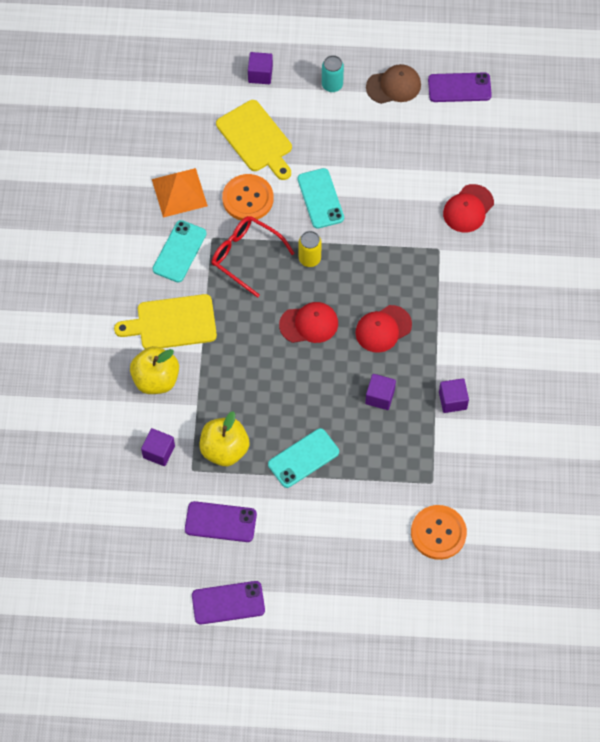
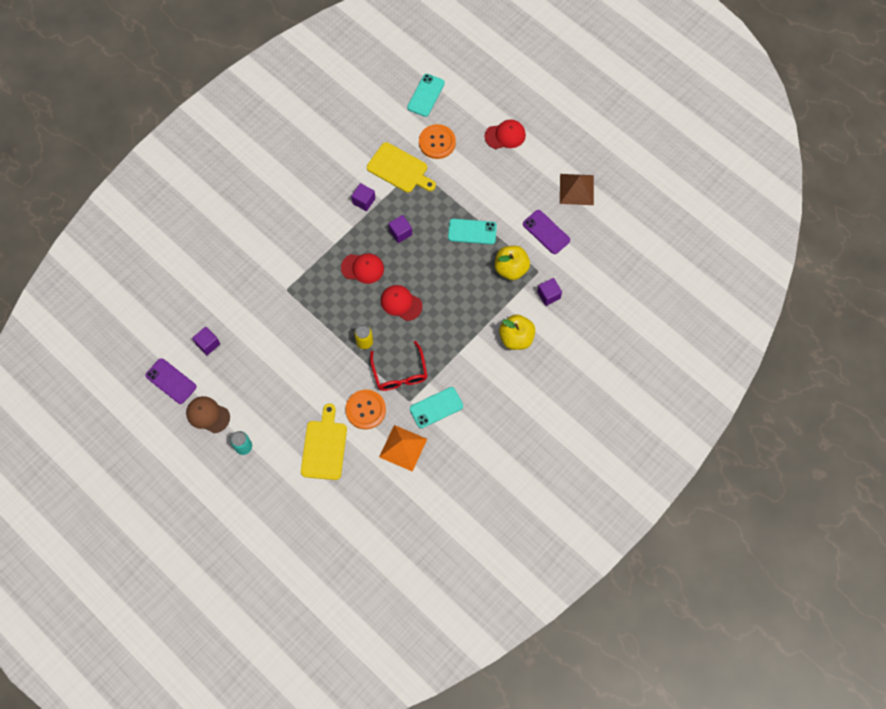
camera: 140 degrees left, 5 degrees up
yellow cutting board [114,294,217,349] -> yellow cutting board moved to [367,142,436,193]
purple phone [192,581,265,625] -> brown pyramid [560,174,594,205]
purple cube [248,52,273,84] -> purple cube moved to [192,327,220,355]
turquoise phone [298,168,344,229] -> turquoise phone moved to [407,74,445,117]
red cap [443,184,494,232] -> red cap moved to [485,120,526,149]

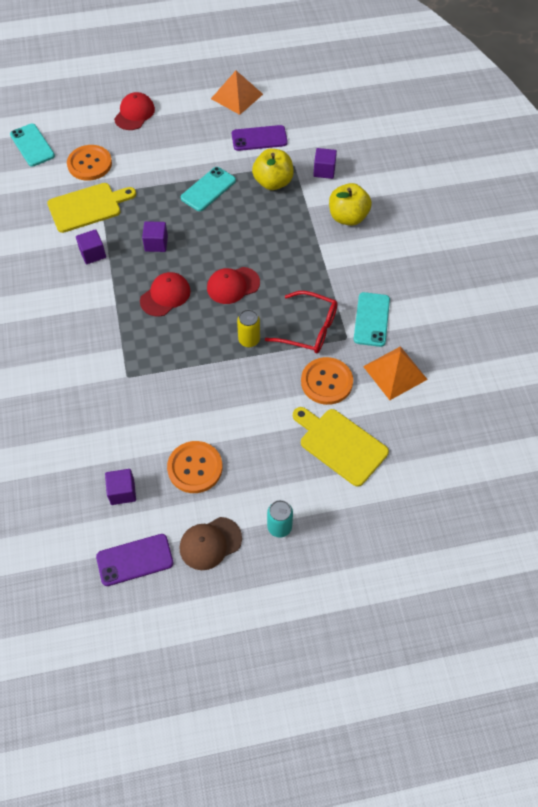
camera: 55 degrees left, 10 degrees down
brown pyramid [560,174,594,205] -> orange pyramid [211,71,263,115]
none -> orange button [167,441,222,493]

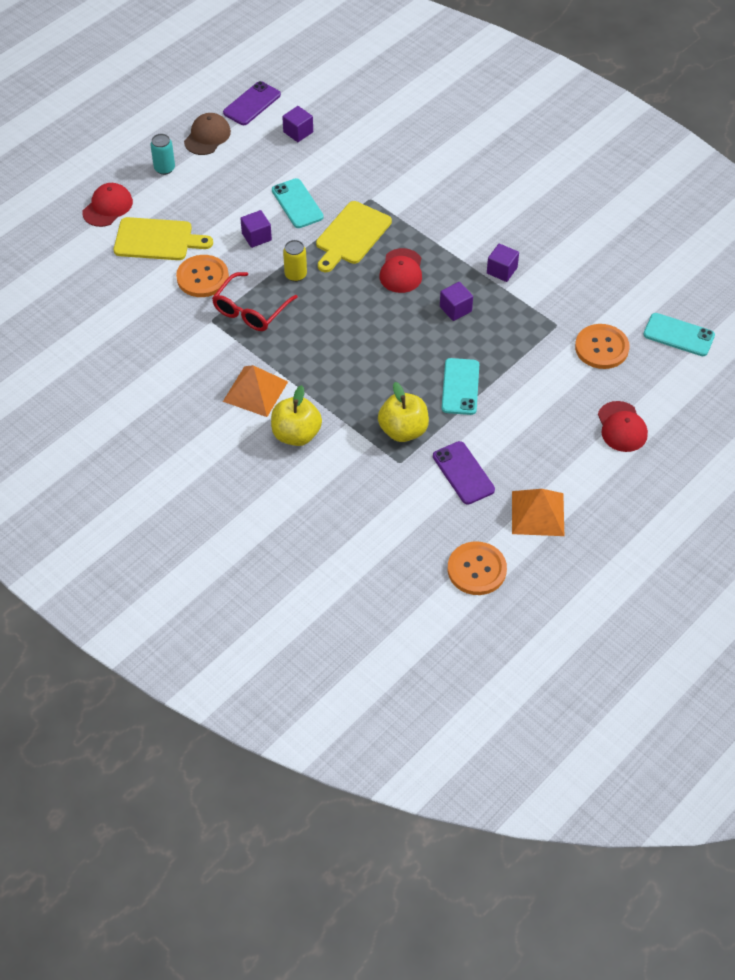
camera: 145 degrees right, 5 degrees down
yellow cutting board [47,183,136,233] -> yellow cutting board moved to [316,201,392,272]
orange button [167,441,222,493] -> orange button moved to [448,541,507,595]
red cap [207,267,260,304] -> red cap moved to [82,183,133,227]
purple phone [232,125,288,151] -> purple phone turned 75 degrees counterclockwise [433,441,495,505]
red glasses [265,291,338,354] -> red glasses turned 45 degrees counterclockwise [212,272,297,331]
purple cube [313,148,337,179] -> purple cube moved to [240,210,272,248]
turquoise phone [354,292,390,347] -> turquoise phone moved to [272,178,324,228]
orange pyramid [363,346,428,400] -> orange pyramid moved to [223,365,288,417]

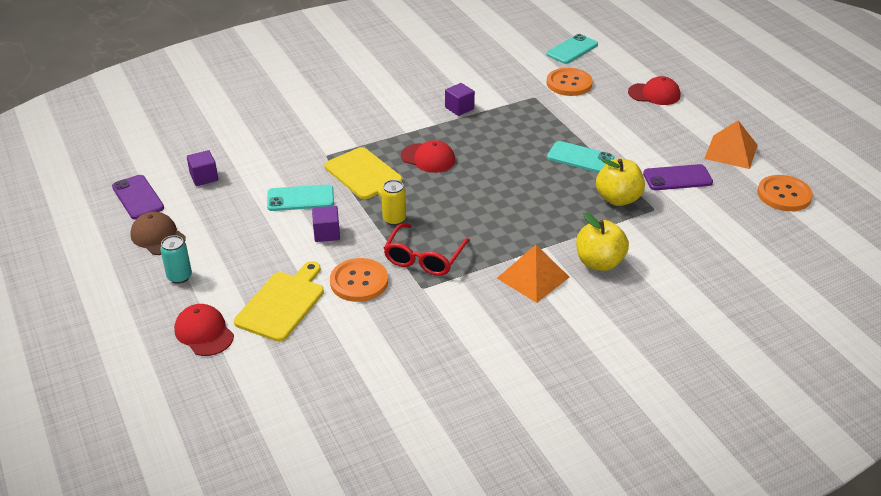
camera: 70 degrees left, 15 degrees down
red glasses [212,272,297,331] -> red glasses turned 60 degrees clockwise [383,223,470,276]
purple cube [440,282,473,321] -> none

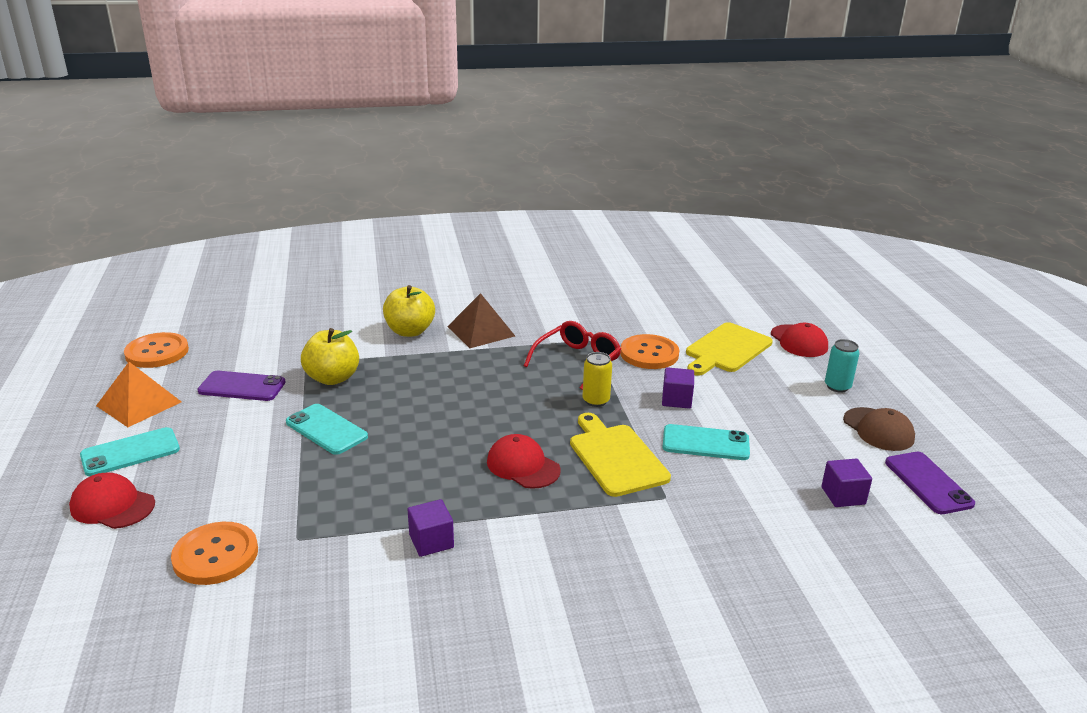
camera: 165 degrees left, 10 degrees down
orange pyramid [497,245,569,303] -> brown pyramid [447,293,515,348]
turquoise phone [546,34,598,64] -> turquoise phone moved to [80,427,180,476]

